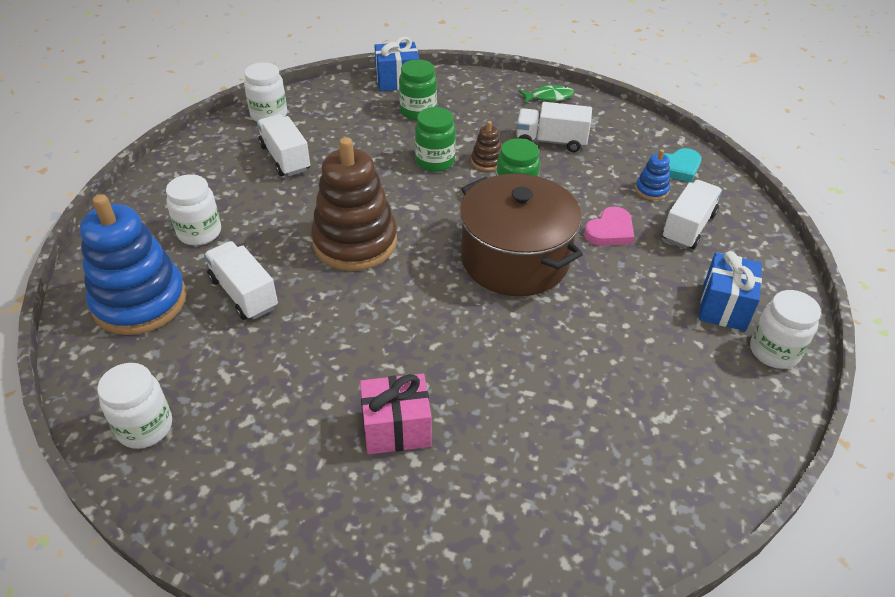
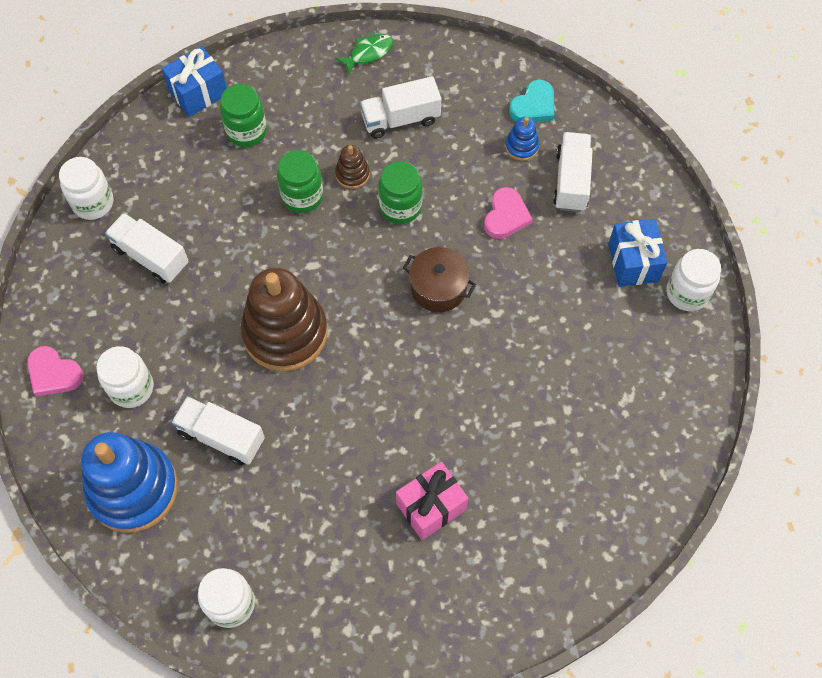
camera: 25 degrees left, 20 degrees up
brown pot [460,174,583,296] -> brown pot [403,247,476,312], size x0.53
none -> pink heart [27,346,83,397]

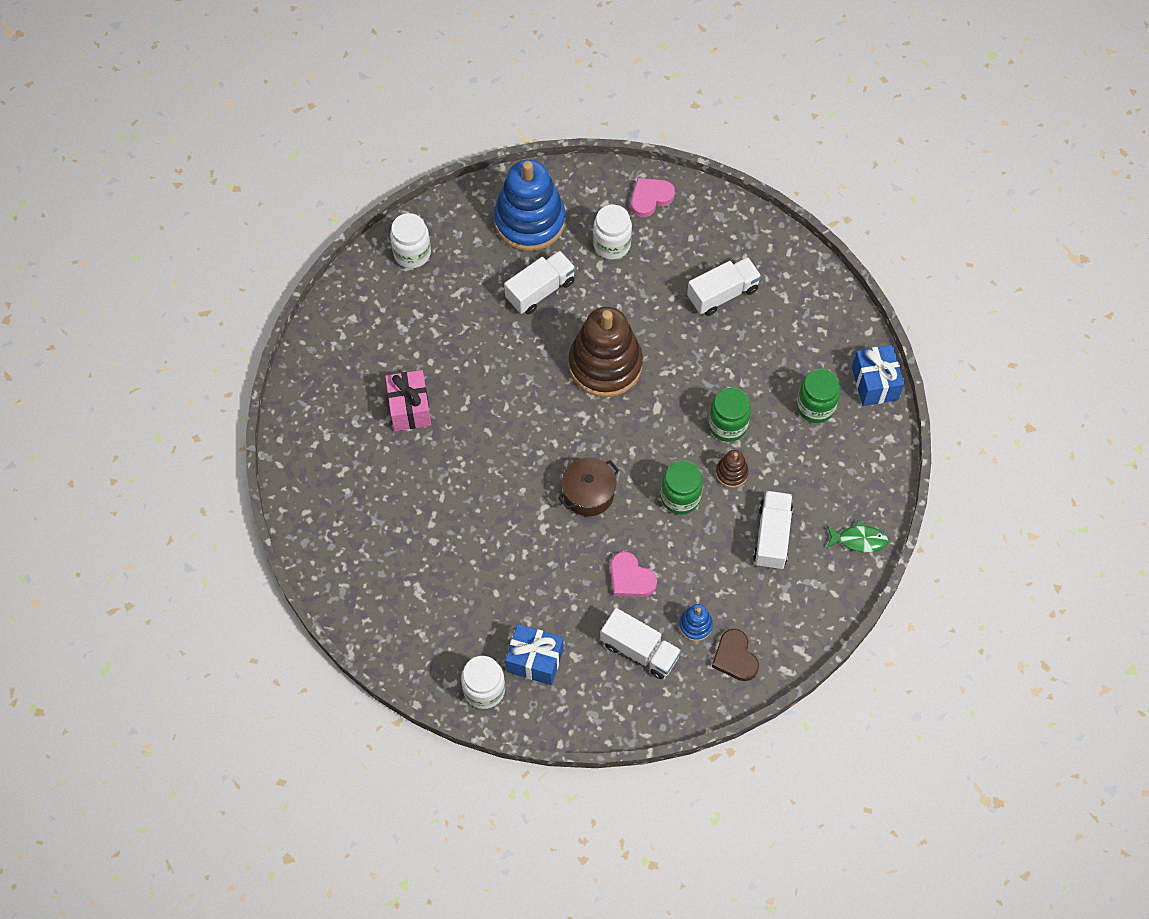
camera: 115 degrees right, 0 degrees up
white jar [59,157,113,220] -> none
green fish [335,34,393,75] -> green fish turned 75 degrees counterclockwise [826,520,888,552]
turquoise heart [509,80,554,122] -> brown heart [712,629,759,681]

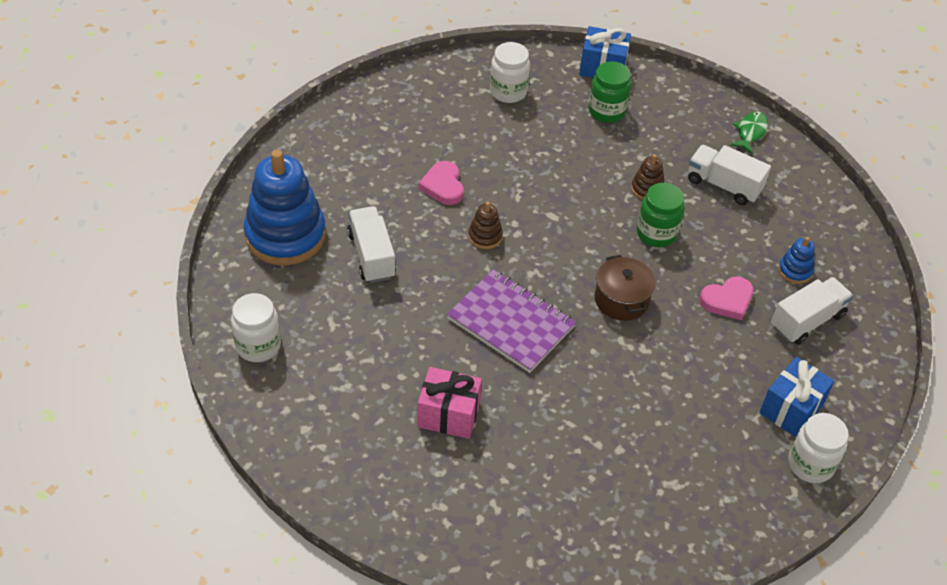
camera: 70 degrees left, 15 degrees down
brown stacking toy [568,307,643,397] -> brown stacking toy [468,202,503,249], size x0.43
white jar [593,204,632,260] -> white jar moved to [490,42,530,103]
pink heart [631,178,675,217] -> pink heart moved to [418,161,464,205]
white truck [687,257,761,316] -> none
green jar [708,387,751,442] -> none
brown heart [712,629,759,681] -> none
none -> purple notebook [447,269,576,373]

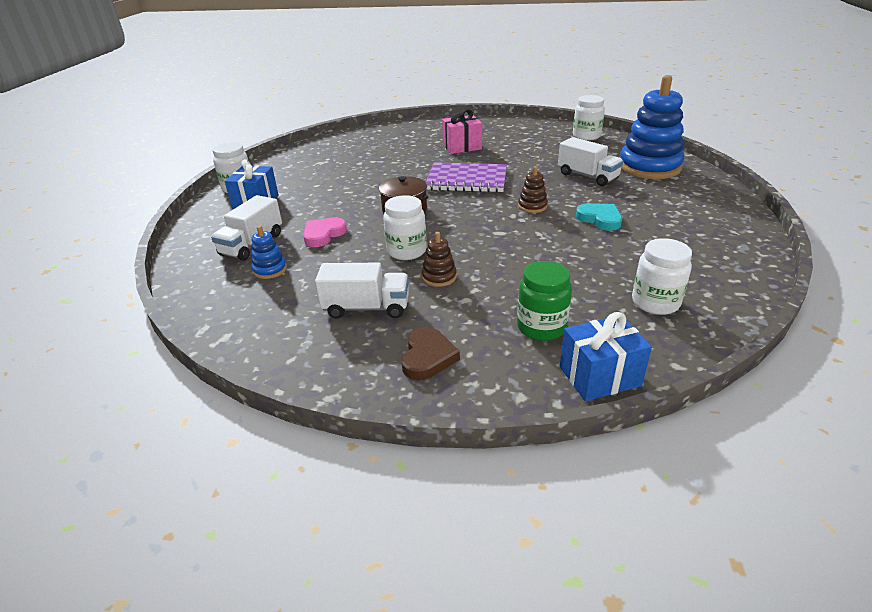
camera: 155 degrees right, 15 degrees down
pink heart [418,161,464,205] -> turquoise heart [576,203,622,231]
green jar [637,183,684,247] -> white jar [383,195,427,260]
green fish [730,111,768,154] -> none
none -> brown heart [402,327,460,380]

